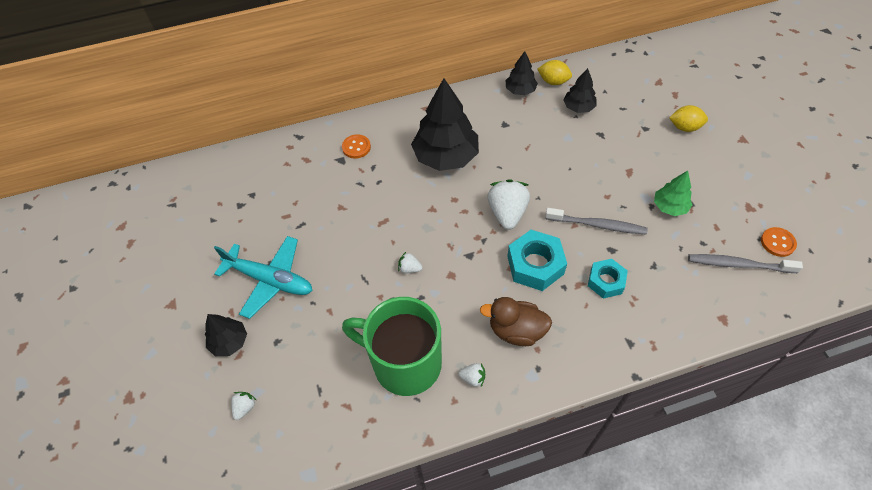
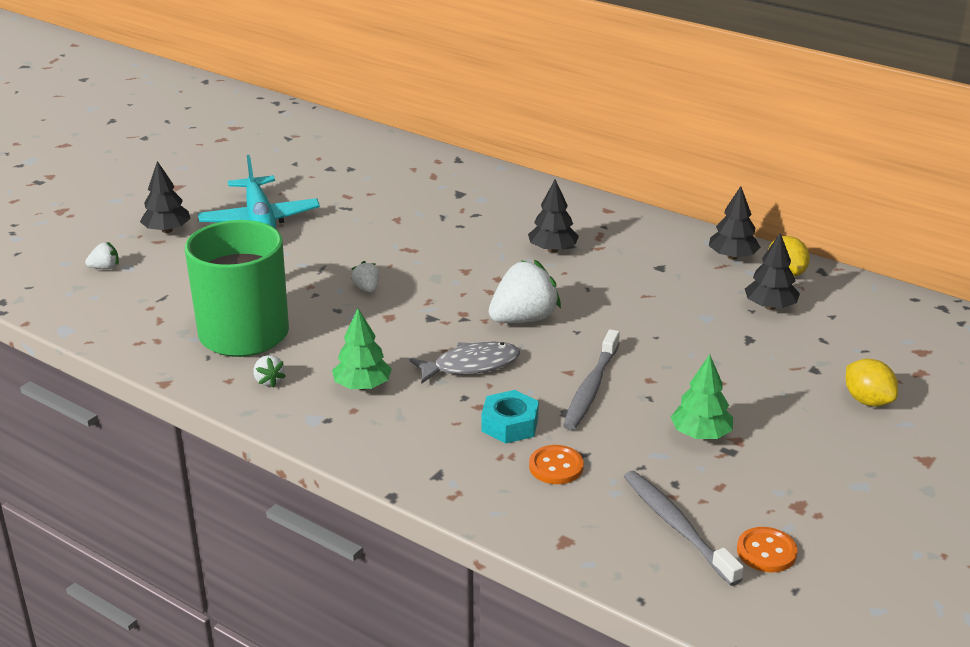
camera: 50 degrees right, 25 degrees down
orange button [342,134,371,159] -> orange button moved to [529,445,584,484]
black tree [411,78,479,171] -> black tree [528,179,579,253], size x0.52
brown duck [480,297,552,346] -> green tree [332,308,392,390]
turquoise nut [507,230,567,291] -> grey fish [410,342,520,384]
grey toothbrush [545,208,648,234] -> grey toothbrush turned 45 degrees clockwise [563,329,620,430]

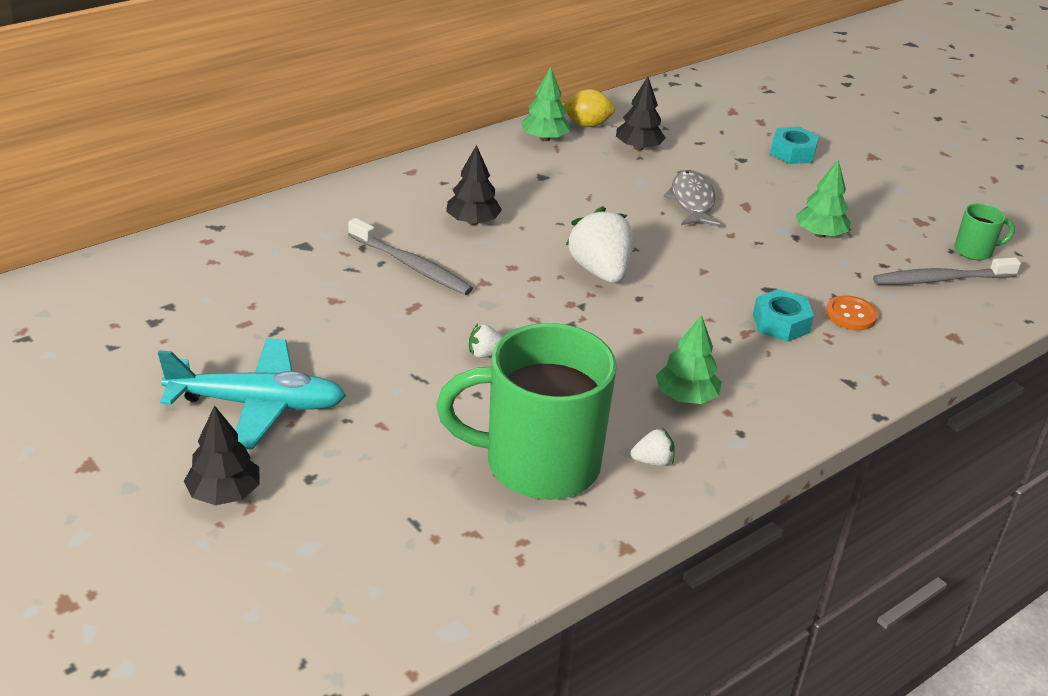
camera: 75 degrees left, 5 degrees up
white strawberry [85,242,119,269] -> none
grey fish [410,342,520,384] -> grey fish moved to [664,170,720,227]
grey toothbrush [563,329,620,430] -> grey toothbrush moved to [348,218,473,295]
black tree [709,186,761,260] -> green tree [521,67,570,141]
orange button [737,527,798,572] -> green mug [955,203,1015,260]
yellow lemon [846,359,898,407] -> turquoise nut [770,127,819,164]

